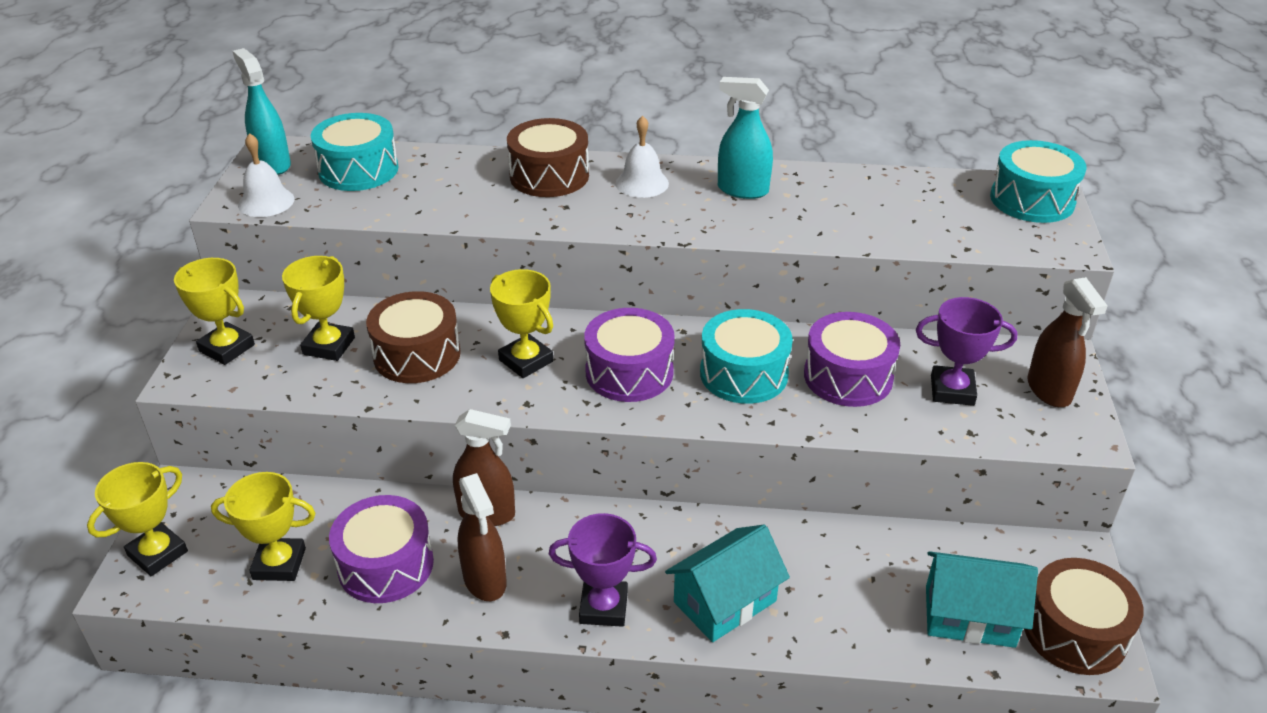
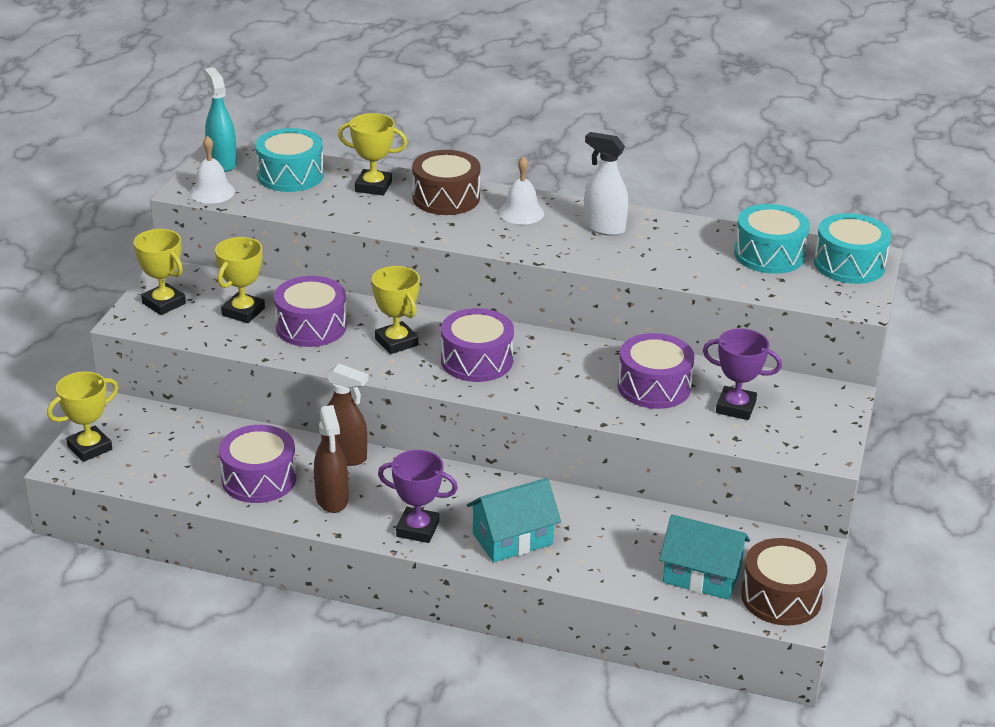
camera: 10 degrees right, 5 degrees down
yellow trophy [211,472,316,581] -> yellow trophy moved to [338,113,407,195]
brown drum [366,291,461,383] -> purple drum [274,276,347,347]
turquoise drum [700,309,793,404] -> turquoise drum moved to [734,204,810,274]
turquoise spray bottle [718,77,773,199] -> white spray bottle [584,132,628,236]
brown spray bottle [1027,277,1108,407] -> none

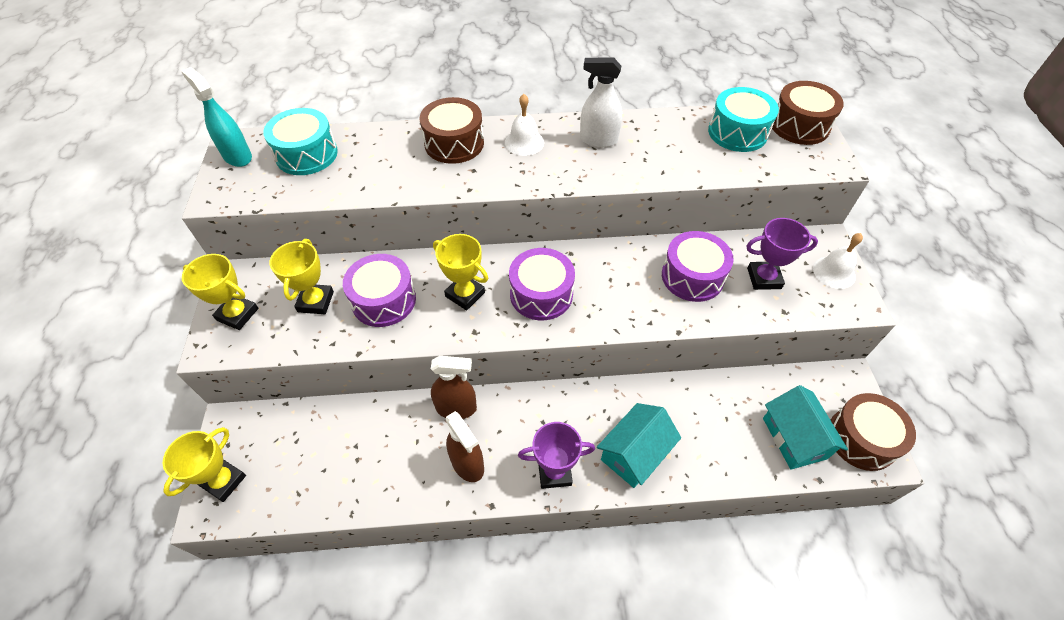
camera: 20 degrees left, 20 degrees up
white bell [189,136,235,204] -> white bell moved to [813,233,863,289]
purple drum [219,425,297,503] -> none
yellow trophy [338,113,407,195] -> none
turquoise house [659,514,750,600] -> turquoise house turned 75 degrees clockwise [763,385,848,470]
turquoise drum [814,213,891,284] -> brown drum [772,81,844,145]

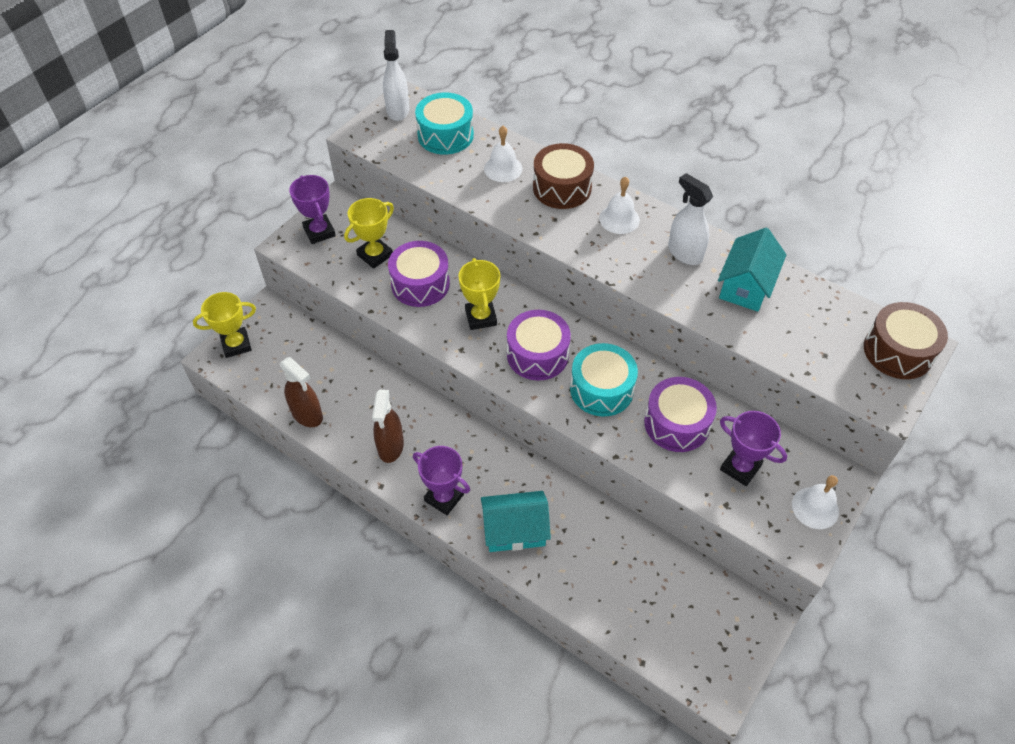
camera: 40 degrees right, 0 degrees up
turquoise spray bottle [181,67,252,167] -> white spray bottle [383,30,409,121]
yellow trophy [182,254,259,330] -> purple trophy [289,175,336,244]
brown spray bottle [431,356,477,419] -> brown spray bottle moved to [280,357,323,427]
turquoise drum [708,87,779,152] -> turquoise drum moved to [570,343,638,417]
turquoise house [763,385,848,470] -> turquoise house moved to [718,228,786,312]
brown drum [831,393,916,471] -> none
none -> white bell [484,126,523,182]

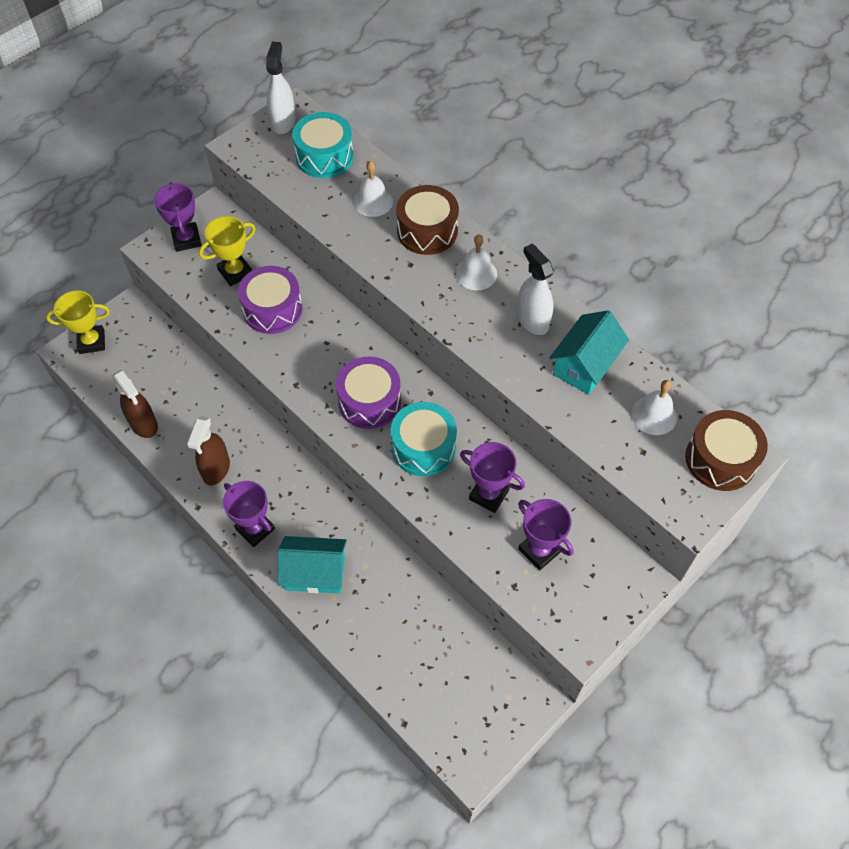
camera: 10 degrees right, 5 degrees up
yellow trophy [458,258,500,330] -> none
purple drum [644,377,717,452] -> purple trophy [460,442,525,513]
white bell [792,475,839,529] -> white bell moved to [631,380,677,435]

